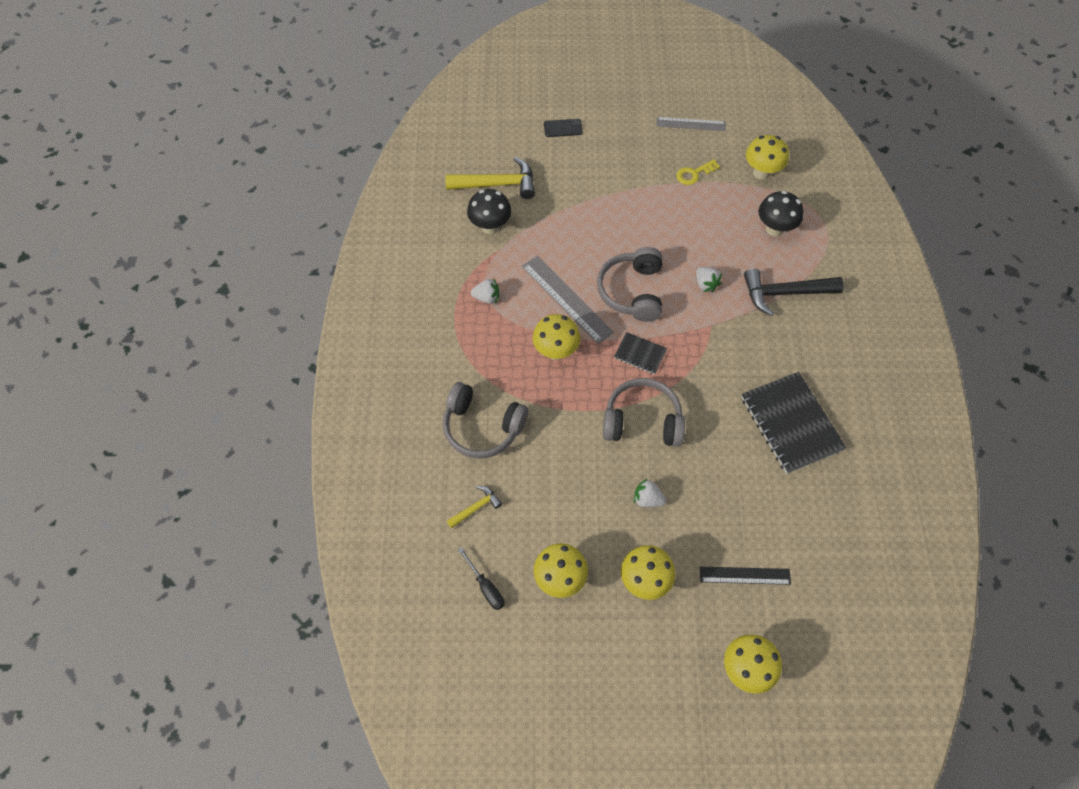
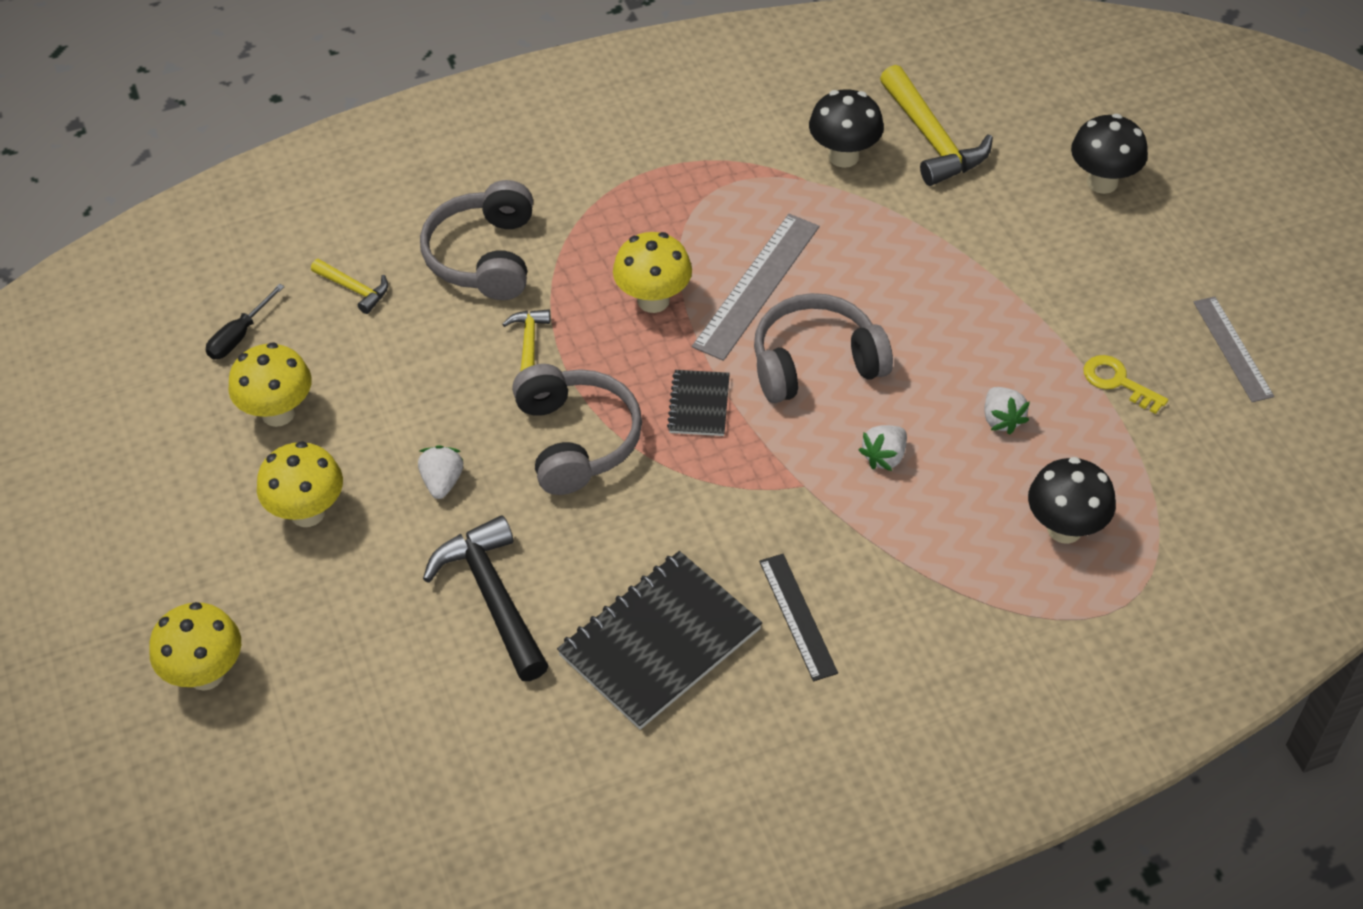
camera: 70 degrees right, 10 degrees down
white strawberry [471,278,499,304] -> white strawberry moved to [985,387,1030,434]
black phone [544,119,583,137] -> black mushroom [1071,114,1148,194]
black ruler [700,567,791,585] -> black ruler moved to [759,554,838,681]
black hammer [744,269,844,316] -> black hammer moved to [423,515,549,681]
yellow mushroom [746,135,789,180] -> none
none -> yellow hammer [502,309,550,372]

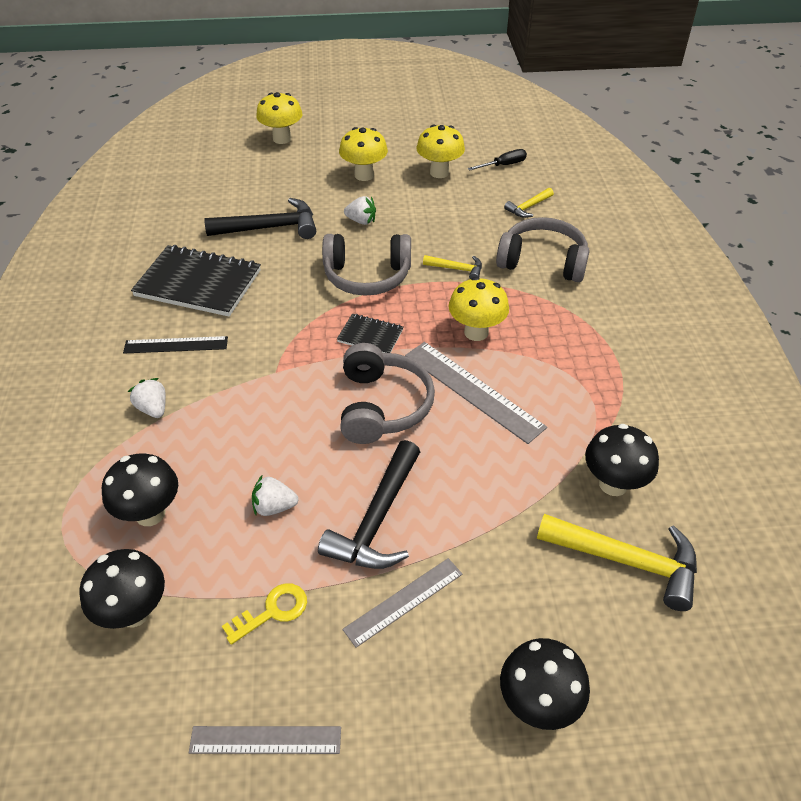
camera: 105 degrees right, 5 degrees down
black screwdriver [206,284,285,359] -> black screwdriver turned 105 degrees clockwise [468,149,527,171]
black notebook [557,551,762,730] -> black notebook turned 45 degrees counterclockwise [131,245,261,317]
white strawberry [859,425,907,471] -> white strawberry moved to [128,378,166,418]
yellow hammer [880,65,993,186] -> yellow hammer turned 150 degrees counterclockwise [537,514,697,611]
none -> black mushroom [79,549,165,629]
none -> black hammer [318,440,420,569]
none -> grey ruler [342,558,462,648]

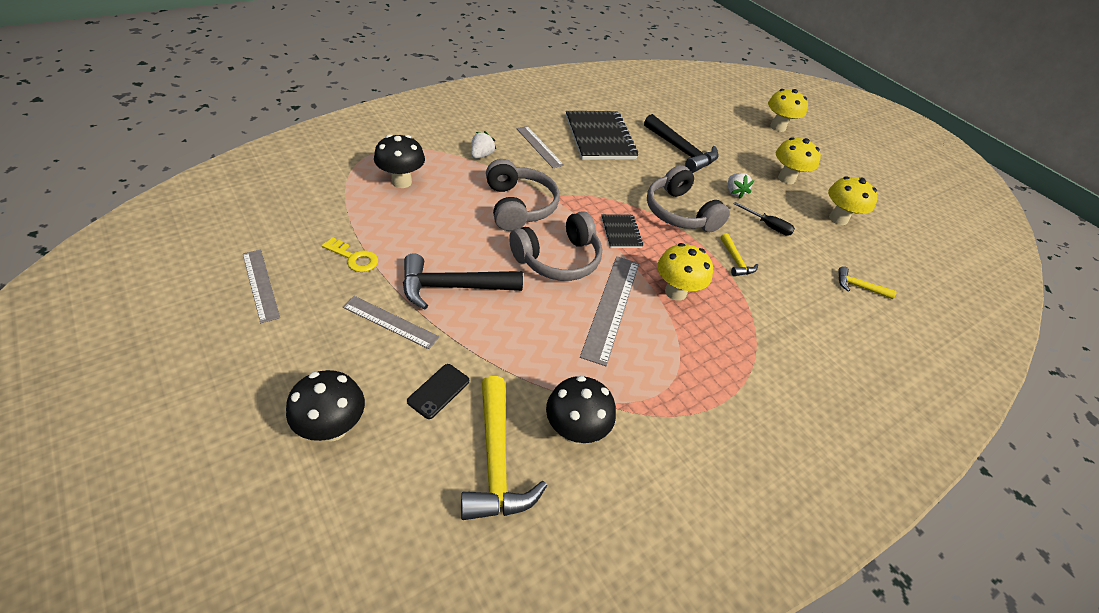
camera: 55 degrees right, 0 degrees up
black mushroom [79,549,165,629] -> none
black ruler [123,336,228,354] -> grey ruler [517,126,564,168]
white strawberry [252,476,298,516] -> none
black screwdriver [468,149,527,171] -> black screwdriver moved to [733,202,795,236]
grey headphones [496,217,590,282] -> grey headphones moved to [486,159,560,231]
none -> black phone [407,364,469,419]

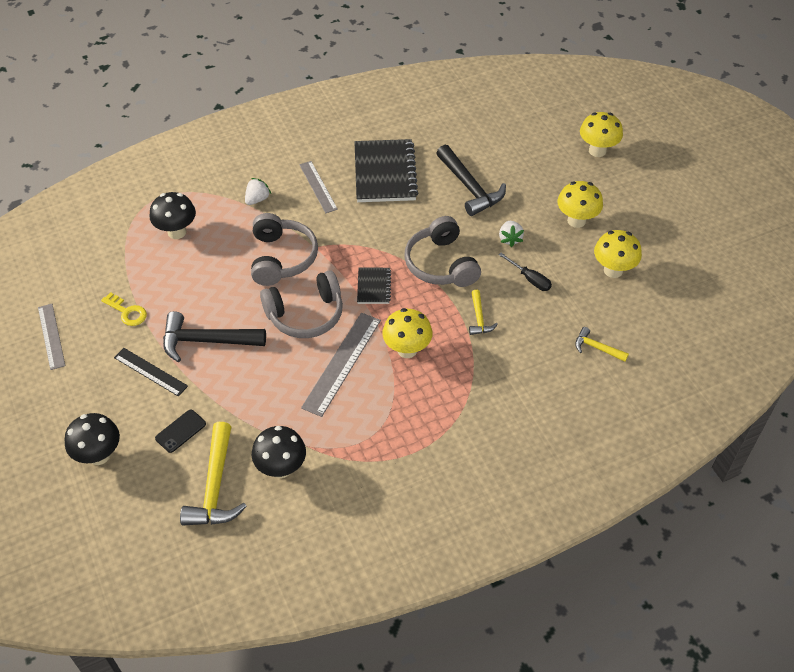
camera: 15 degrees right, 5 degrees up
grey ruler [343,296,439,349] -> black ruler [114,348,188,397]

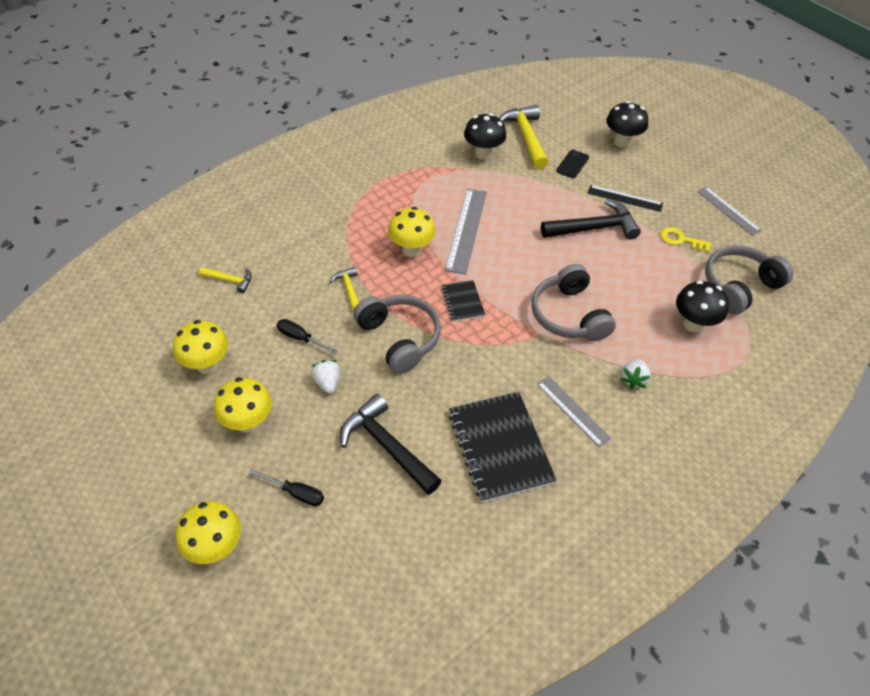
camera: 165 degrees right, 0 degrees up
grey headphones [260,270,343,338] -> grey headphones moved to [705,245,794,314]
none -> black screwdriver [249,469,324,506]

